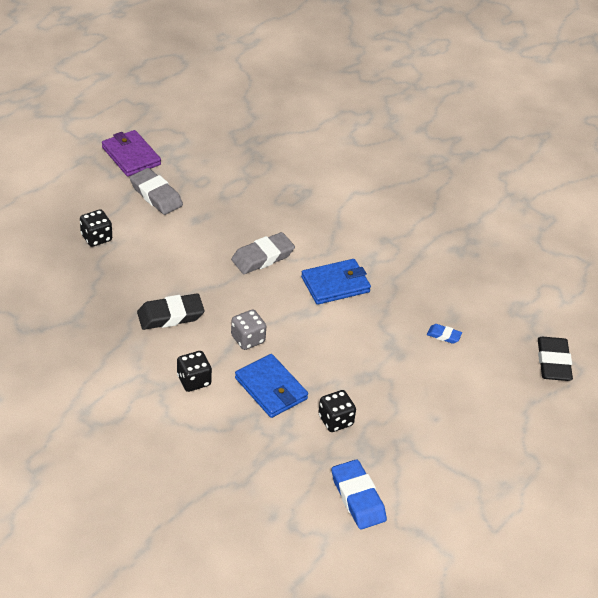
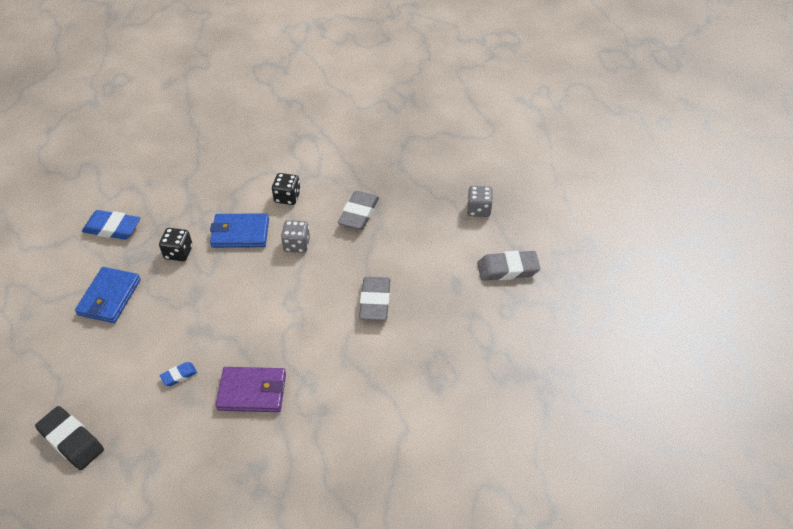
camera: 130 degrees right, 5 degrees up
black dice [80,209,112,247] -> grey dice [467,186,493,217]
purple wallet [102,130,161,177] -> purple wallet moved to [216,367,286,412]
black eraser [137,293,204,330] -> grey eraser [338,191,379,230]
blue wallet [301,259,371,305] -> blue wallet moved to [75,267,141,323]

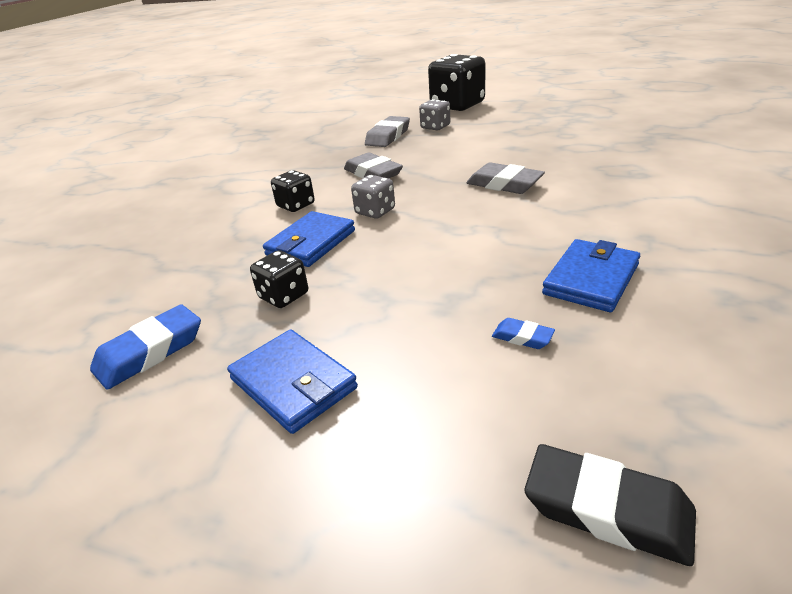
camera: 55 degrees left, 15 degrees down
black eraser [35,406,104,470] -> black eraser turned 45 degrees clockwise [525,444,696,566]
blue eraser [160,362,197,386] -> blue eraser turned 60 degrees counterclockwise [492,318,555,349]
purple wallet [216,367,286,412] -> blue wallet [542,239,640,312]
grey eraser [477,251,540,281] -> grey eraser moved to [365,116,410,147]
none -> black dice [428,54,486,111]

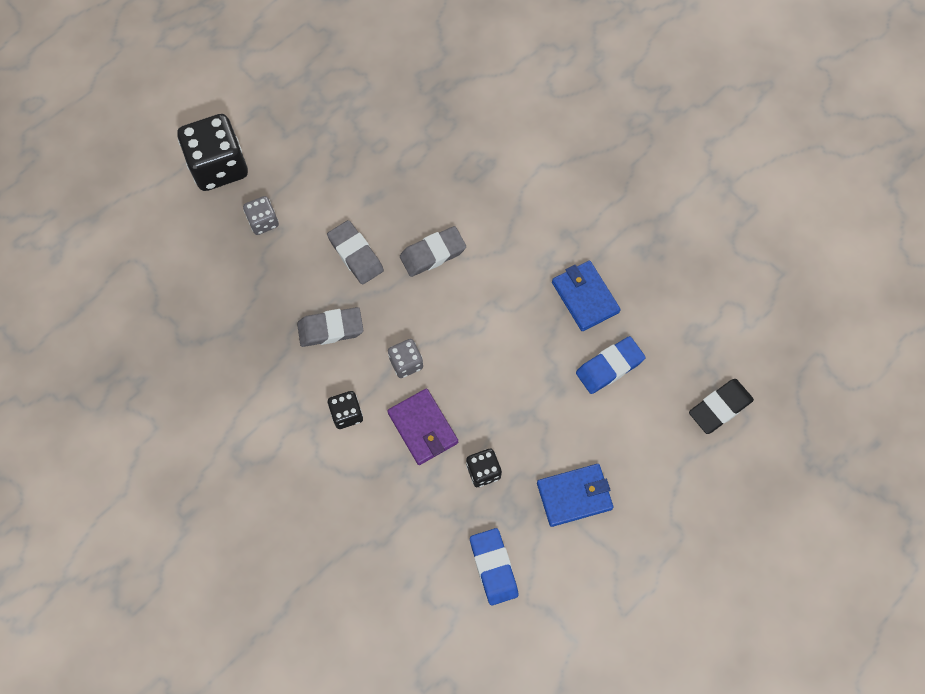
camera: 65 degrees left, 35 degrees up
blue wallet [263,211,355,267] -> purple wallet [387,388,458,465]
grey eraser [365,116,410,147] -> grey eraser moved to [327,220,384,285]
blue eraser [492,318,555,349] -> blue eraser [576,336,646,394], size x1.93

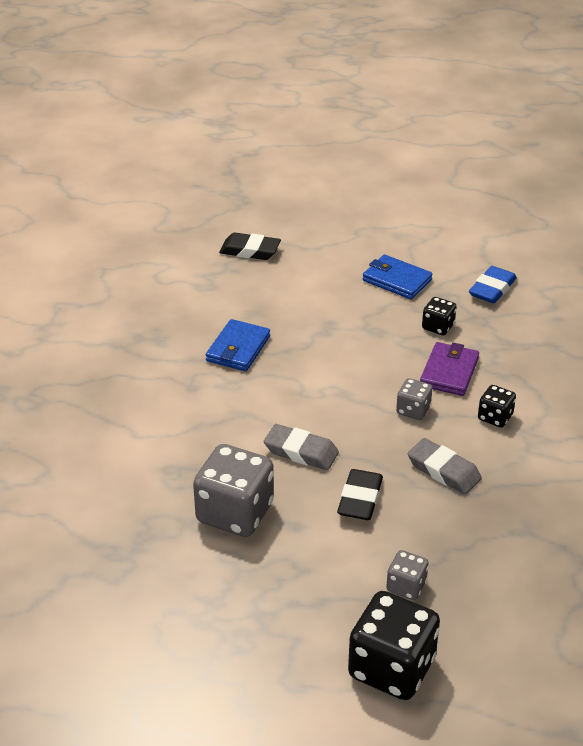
camera: 130 degrees left, 30 degrees down
grey eraser [327,220,384,285] -> black eraser [337,469,383,520]
blue eraser [576,336,646,394] -> none
none -> grey dice [193,444,274,537]

